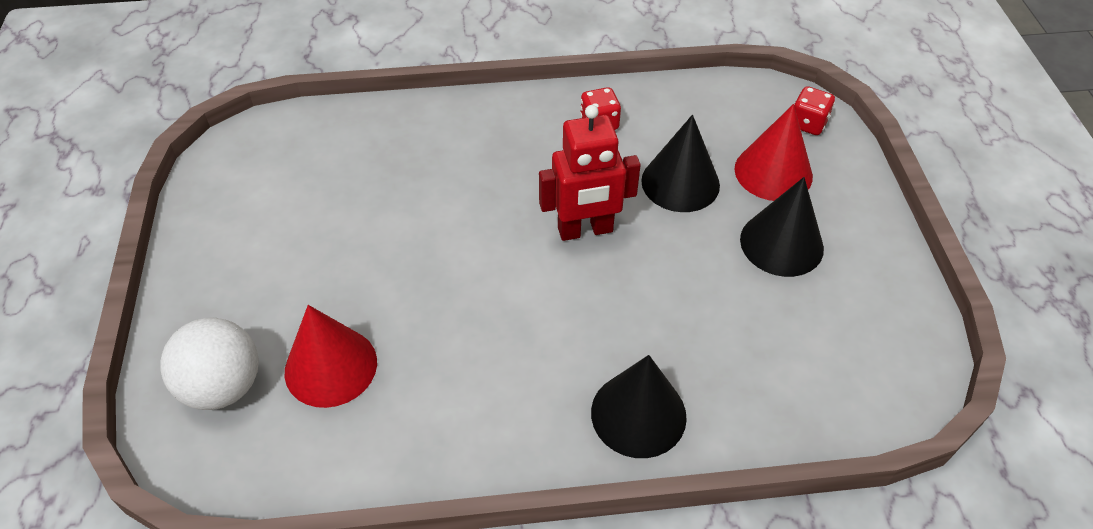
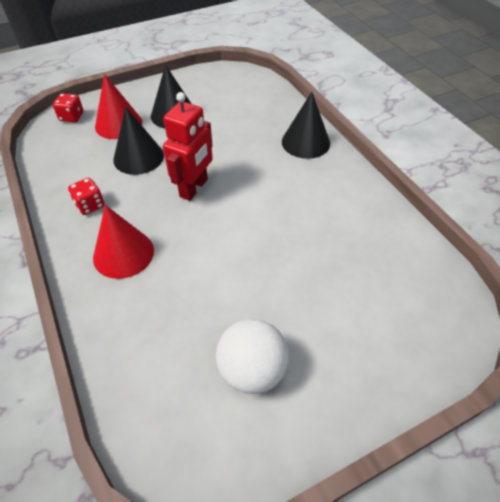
camera: 110 degrees left, 0 degrees up
white ball [160,317,259,410] -> white ball moved to [216,319,289,394]
red cone [285,305,377,408] -> red cone moved to [93,205,154,279]
red robot [539,105,641,241] -> red robot turned 60 degrees clockwise [163,92,213,201]

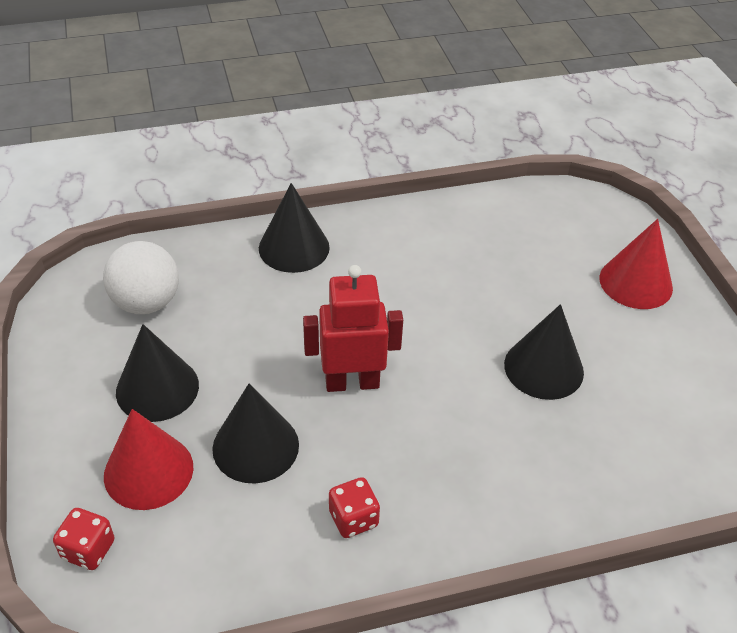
camera: 80 degrees left, 5 degrees down
red cone [93,205,154,279] -> red cone moved to [599,219,673,309]
red robot [163,92,213,201] -> red robot turned 45 degrees counterclockwise [303,265,403,392]
white ball [216,319,289,394] -> white ball moved to [103,241,179,314]
none -> black cone [504,304,584,400]

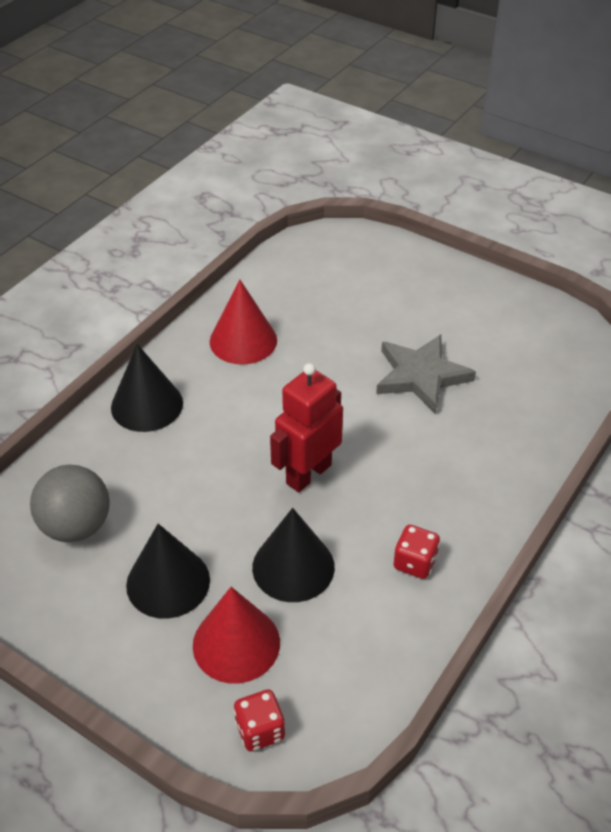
camera: 40 degrees left, 0 degrees up
white ball [103,241,179,314] -> grey ball [30,464,110,542]
black cone [504,304,584,400] -> grey star [376,334,476,414]
red cone [599,219,673,309] -> red cone moved to [210,279,277,365]

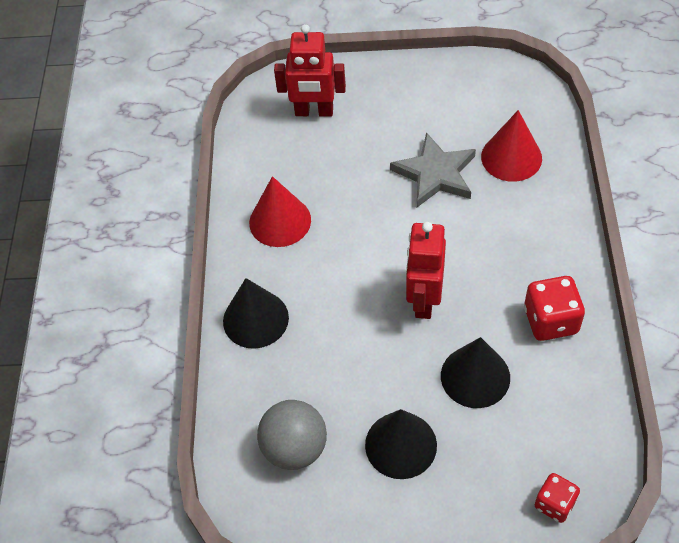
camera: 30 degrees left, 10 degrees up
red cone [193,587,280,684] -> red cone moved to [481,110,542,182]
red dice [394,525,440,579] -> red dice [524,276,585,341], size x1.56
none -> red robot [274,24,346,116]

